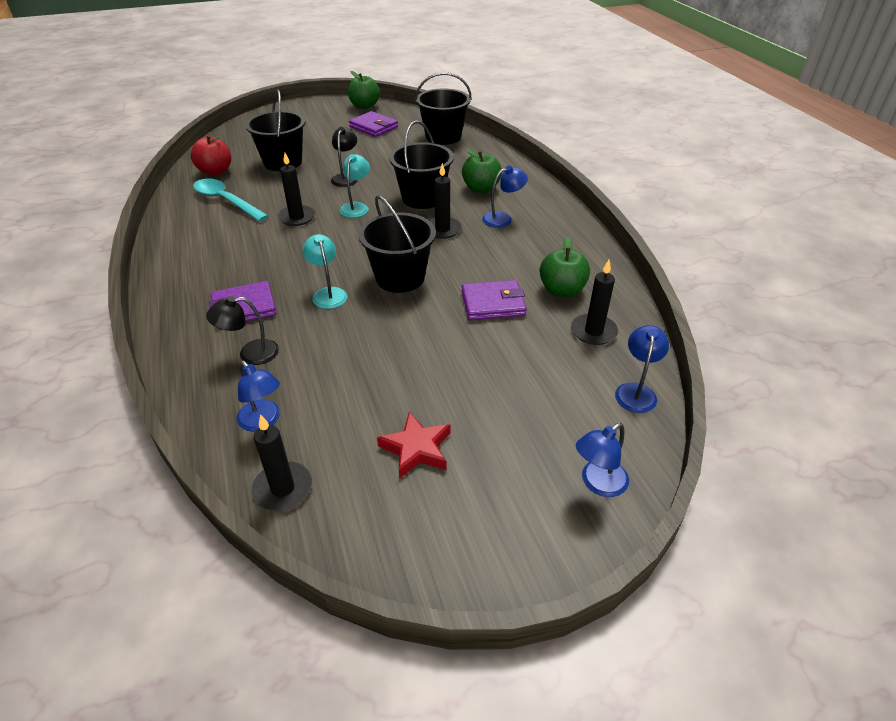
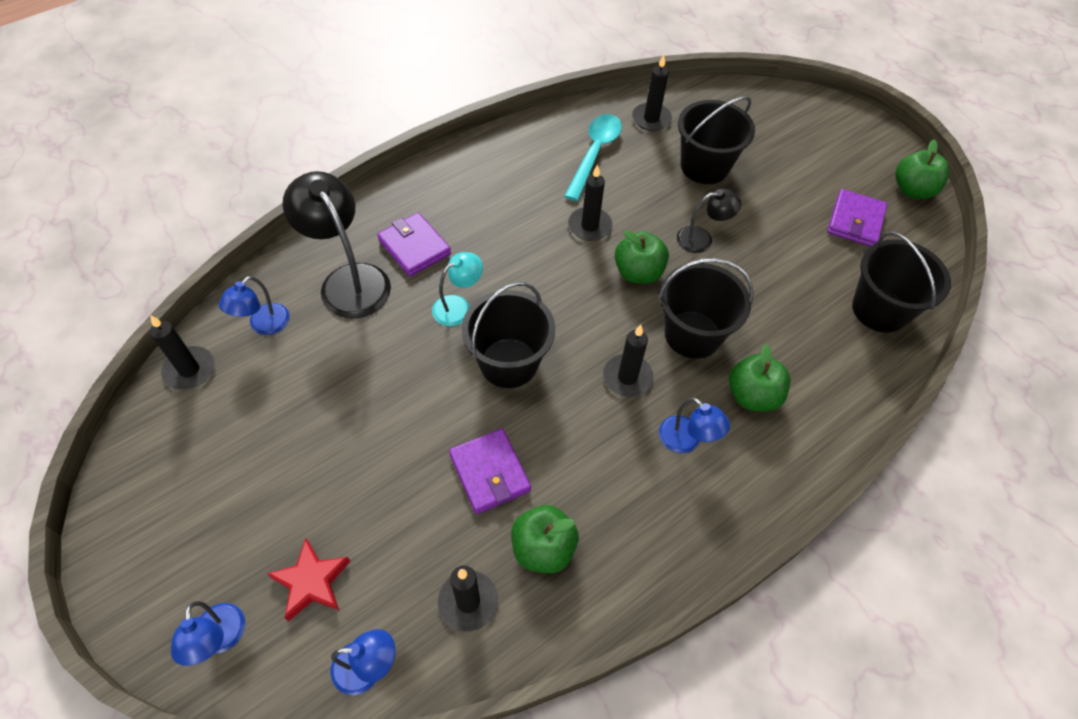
camera: 70 degrees right, 15 degrees up
red apple [191,135,231,176] -> black candle [632,55,672,131]
black lamp [206,296,279,365] -> black lamp [282,171,391,319], size x1.83
turquoise lamp [340,154,370,218] -> green apple [615,230,669,284]
red star [377,412,450,479] -> red star moved to [267,539,351,622]
blue lamp [576,423,629,497] -> blue lamp turned 135 degrees counterclockwise [171,601,245,666]

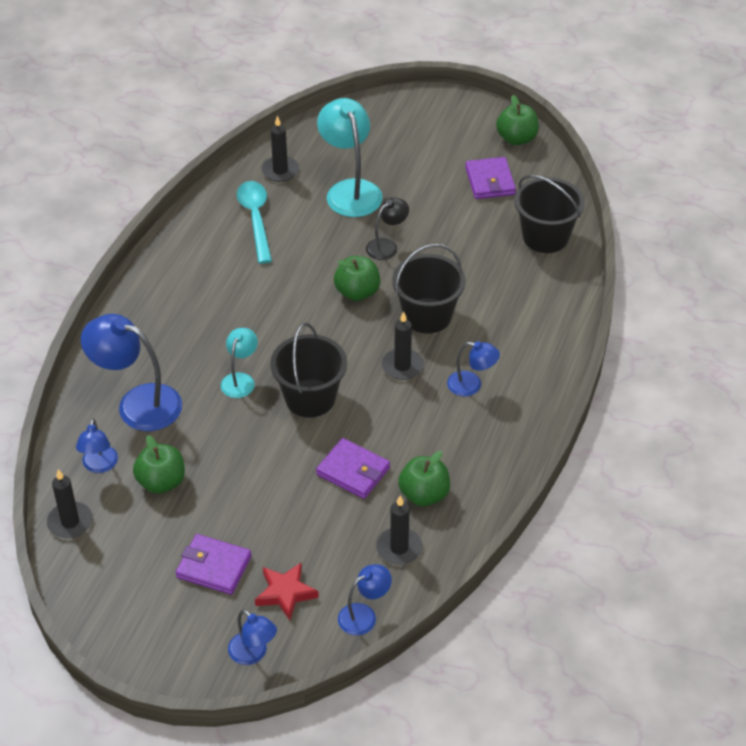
camera: 30 degrees left, 10 degrees down
black lamp [282,171,391,319] -> blue lamp [81,314,182,431]
purple wallet [377,213,451,276] -> purple wallet moved to [176,534,252,595]
black candle [568,164,613,241] -> none
black bucket [678,96,755,184] -> turquoise lamp [317,98,383,217]
green apple [729,344,790,412] -> green apple moved to [133,435,185,494]

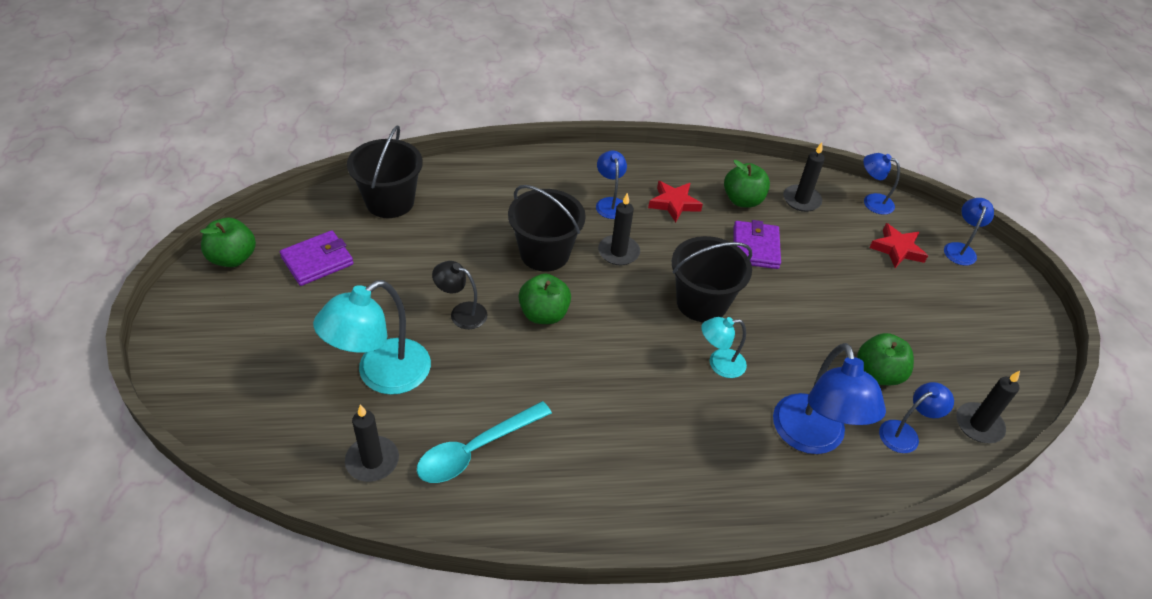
camera: 120 degrees left, 0 degrees up
purple wallet [176,534,252,595] -> none
none -> red star [648,181,703,223]

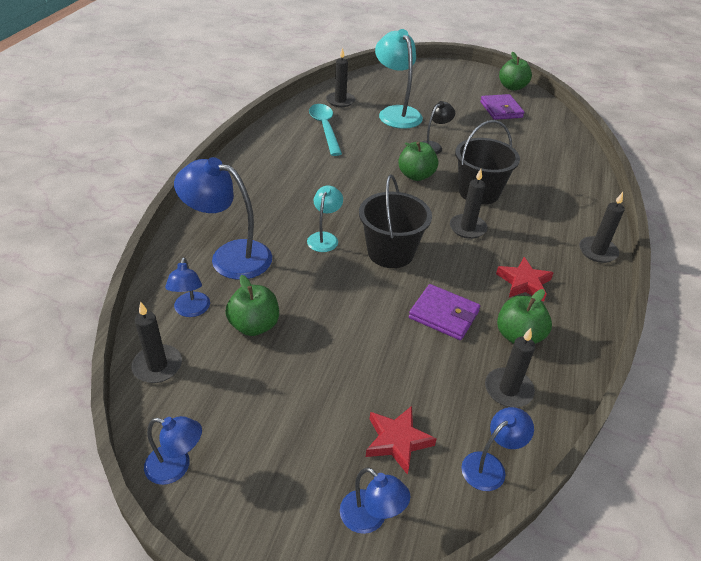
camera: 115 degrees right, 5 degrees down
black bucket [347,125,423,218] -> none
blue lamp [596,151,627,219] -> blue lamp moved to [144,416,202,485]
none -> black candle [579,192,625,263]

